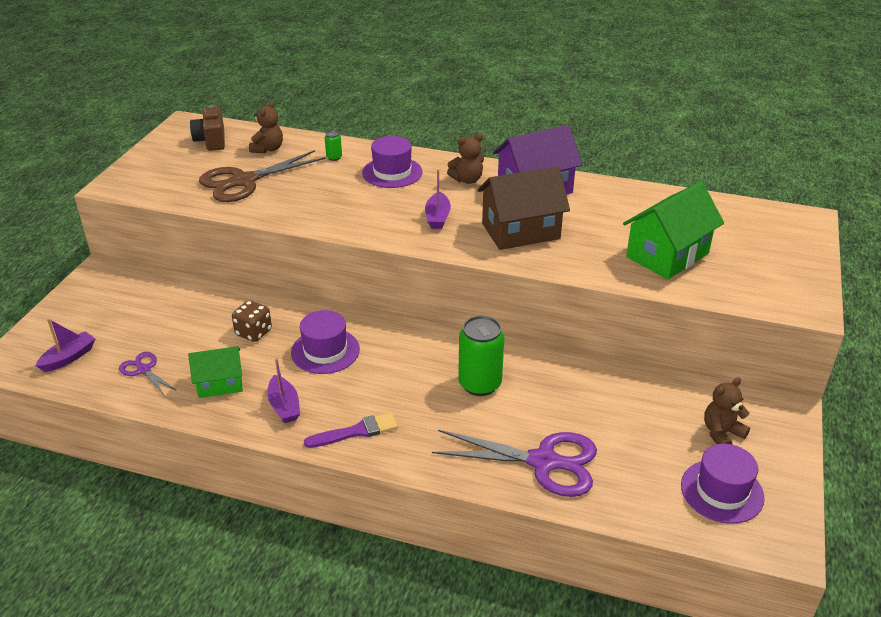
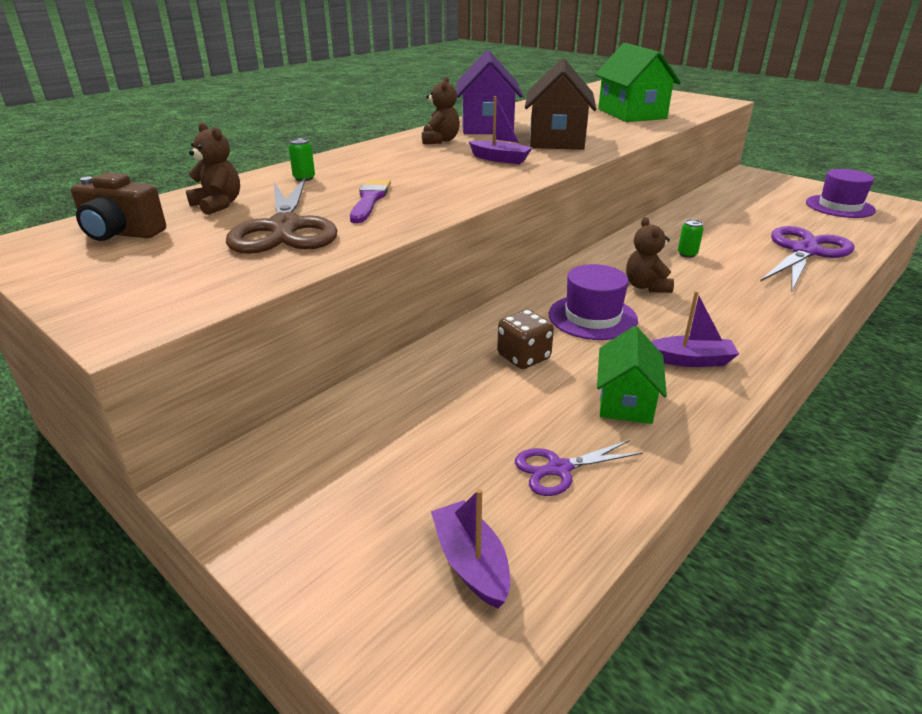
camera: 65 degrees left, 5 degrees down
purple brush [304,412,398,448] -> purple brush moved to [350,179,391,223]
purple hat [362,136,423,188] -> none
green can [458,316,505,396] -> green can [678,219,704,258], size x0.45
brown teddy bear [704,377,750,444] -> brown teddy bear moved to [626,217,674,293]

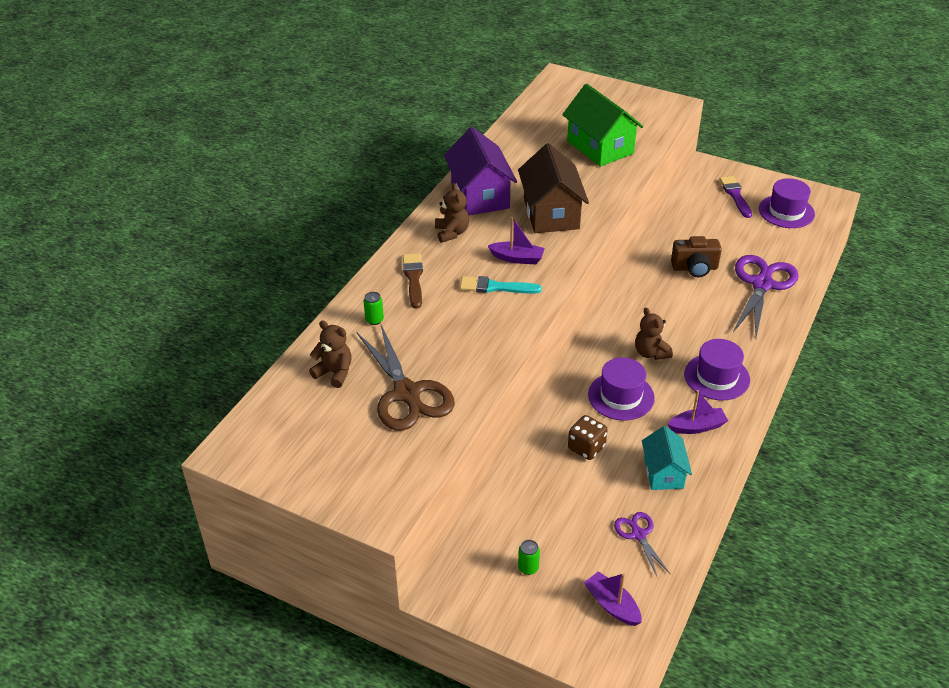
camera: 15 degrees left, 10 degrees up
brown camera [71,172,166,241] -> brown camera moved to [671,236,722,277]
purple brush [350,179,391,223] -> purple brush moved to [719,176,752,218]
purple scissors [515,440,642,496] -> purple scissors turned 105 degrees clockwise [614,512,670,578]
green house [597,326,667,424] -> turquoise house [642,426,692,490]
green can [678,219,704,258] -> green can moved to [518,540,540,575]
none -> brown brush [403,253,423,309]
none -> turquoise brush [460,276,542,294]
none -> purple hat [684,339,750,400]

